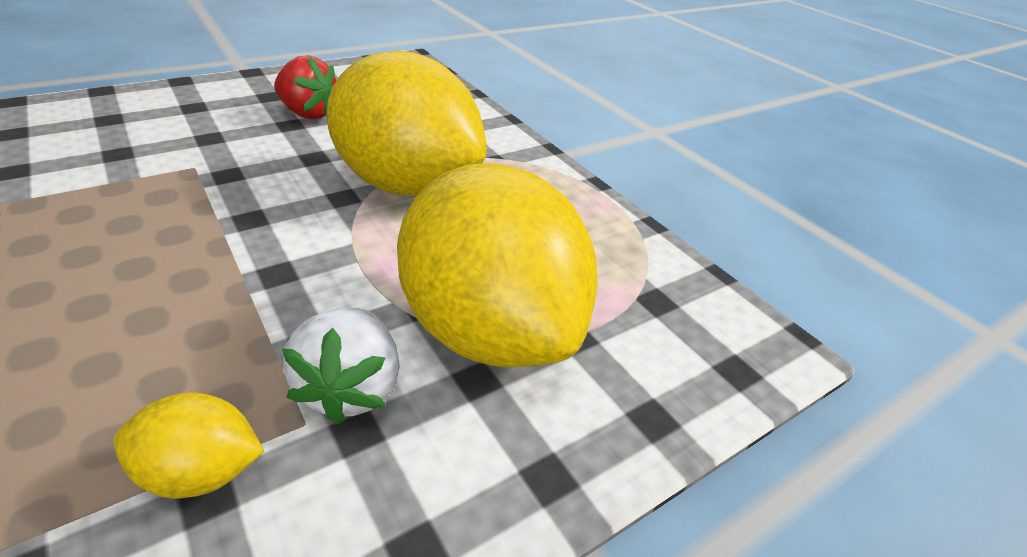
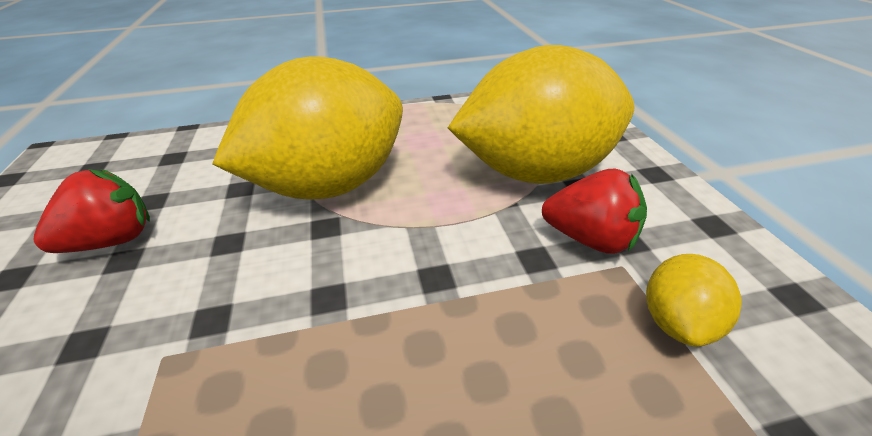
camera: 65 degrees left, 0 degrees up
white strawberry [282,308,400,424] -> red strawberry [542,169,647,254]

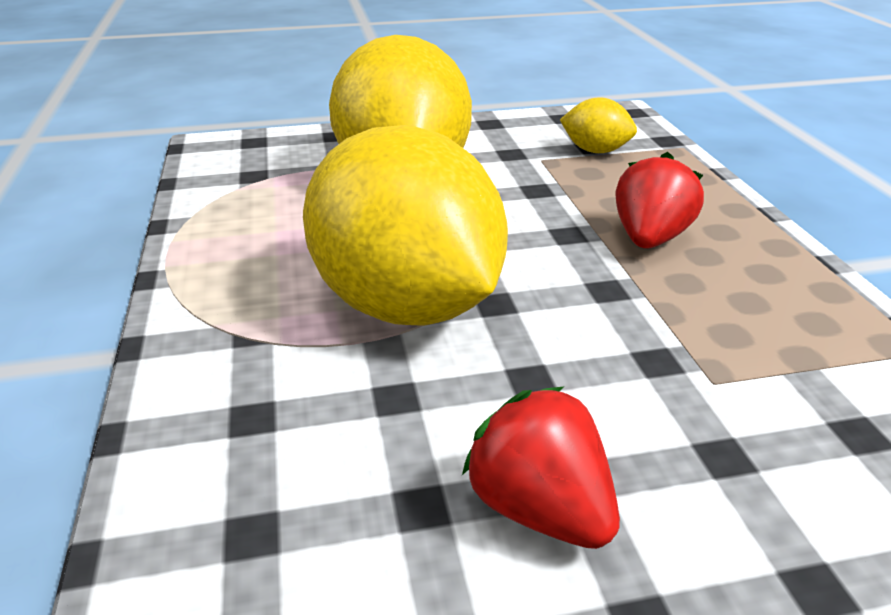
camera: 90 degrees left, 5 degrees down
red strawberry [542,169,647,254] -> red strawberry moved to [616,152,704,249]

